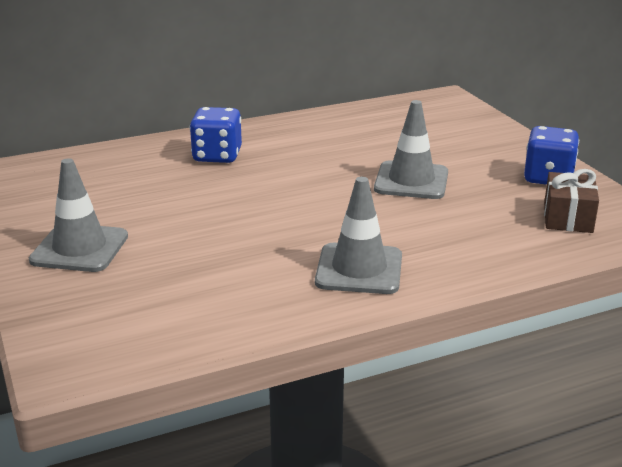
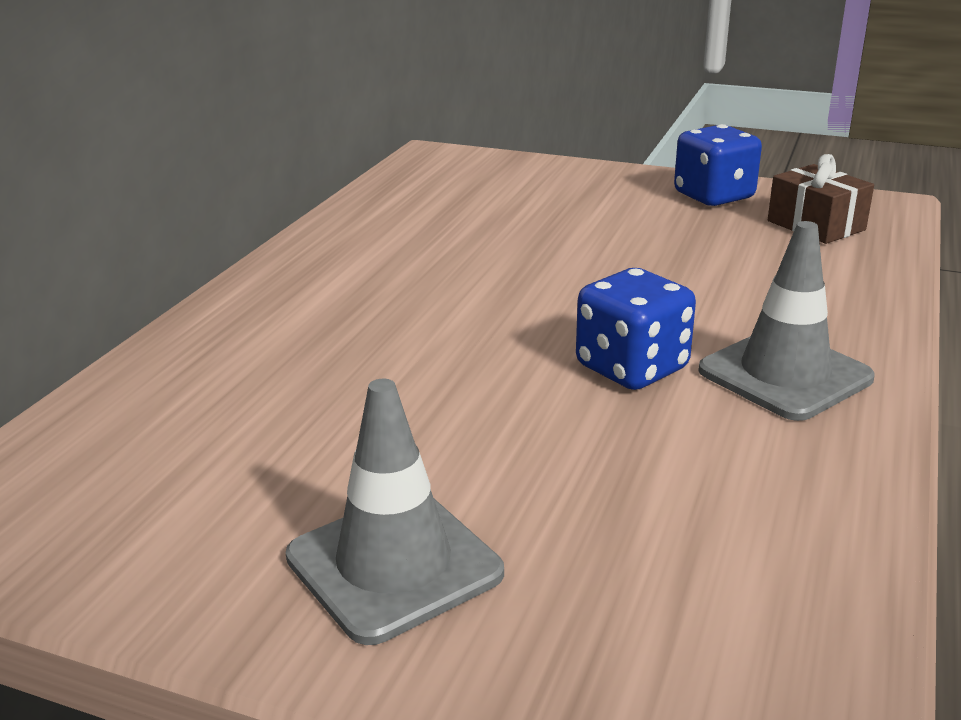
camera: 45 degrees left, 0 degrees up
blue dice [190,107,242,163] -> blue dice moved to [576,268,696,390]
grey traffic cone [374,100,448,199] -> none

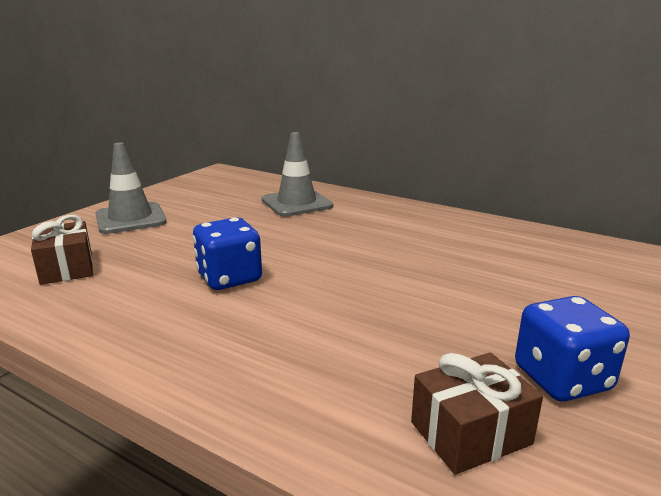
camera: 100 degrees right, 5 degrees down
grey traffic cone [698,221,875,421] -> grey traffic cone moved to [262,132,333,217]
none -> brown gift [31,215,93,285]

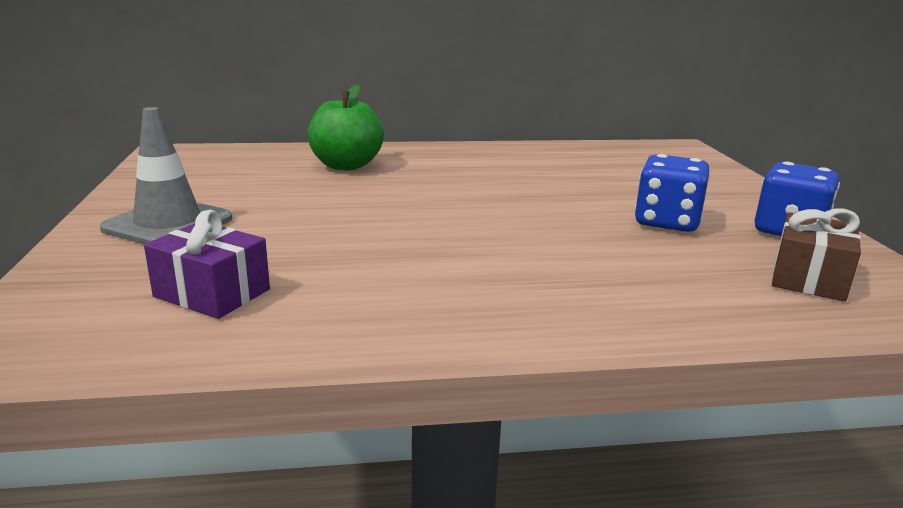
camera: 40 degrees left, 0 degrees up
brown gift [31,215,93,285] -> purple gift [144,210,270,319]
blue dice [193,217,262,290] -> blue dice moved to [635,154,710,232]
grey traffic cone [262,132,333,217] -> green apple [308,85,384,171]

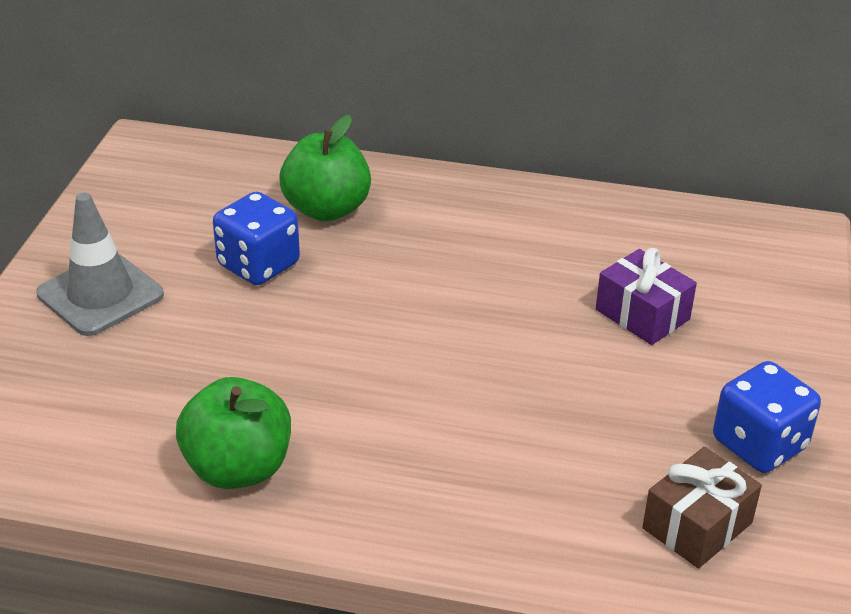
camera: 20 degrees right, 15 degrees up
purple gift [144,210,270,319] -> purple gift moved to [596,248,697,345]
blue dice [635,154,710,232] -> blue dice moved to [213,192,300,285]
none -> green apple [176,377,291,489]

